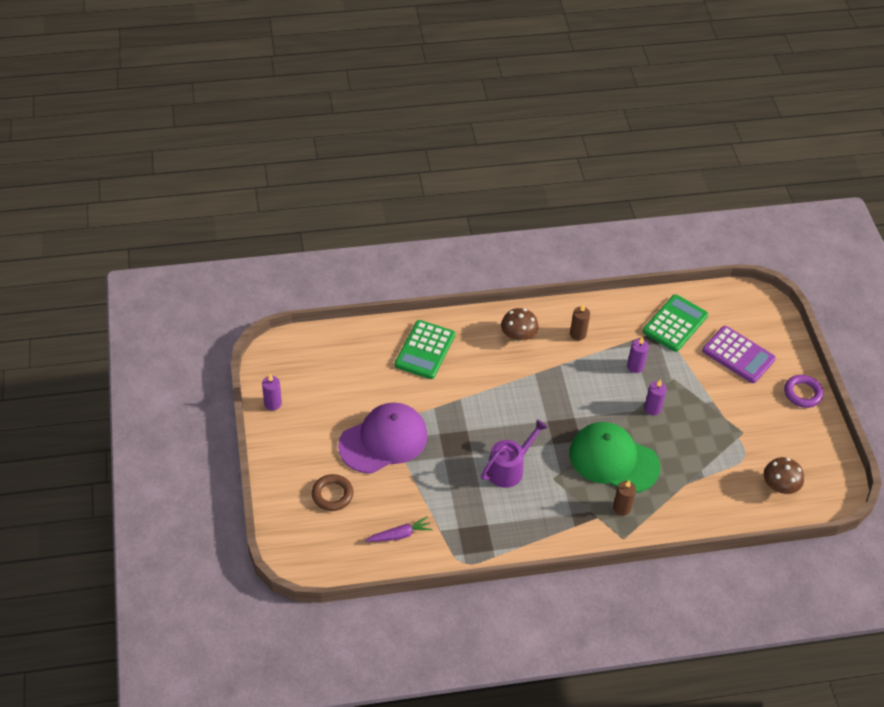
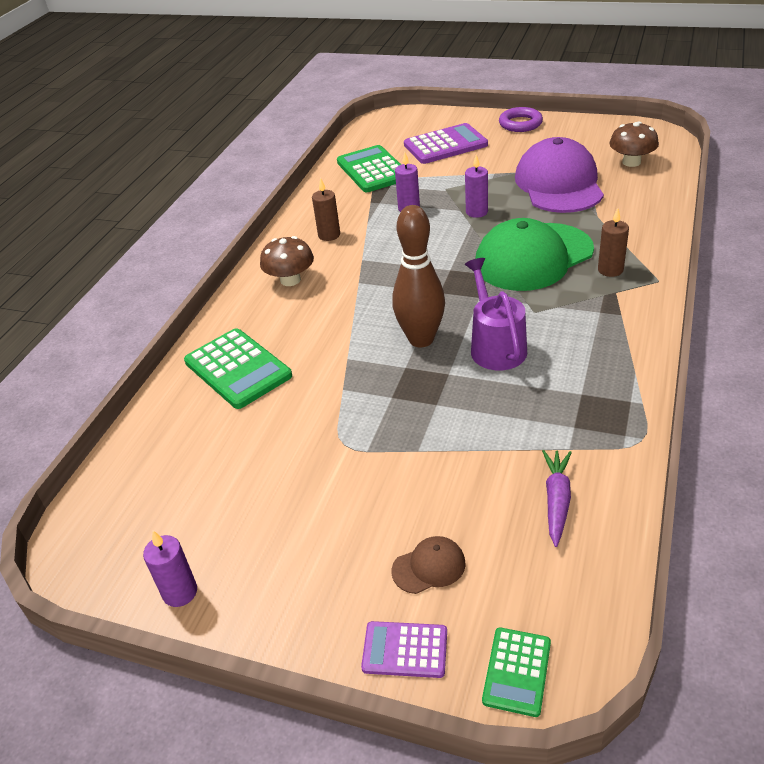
camera: 55 degrees left, 10 degrees down
brown ring [312,474,353,511] -> brown cap [392,536,466,594]
purple cap [338,403,428,474] -> purple cap moved to [515,137,604,213]
none -> purple calculator [361,621,447,678]
none -> brown bowling pin [392,205,445,348]
none -> green calculator [482,627,551,717]

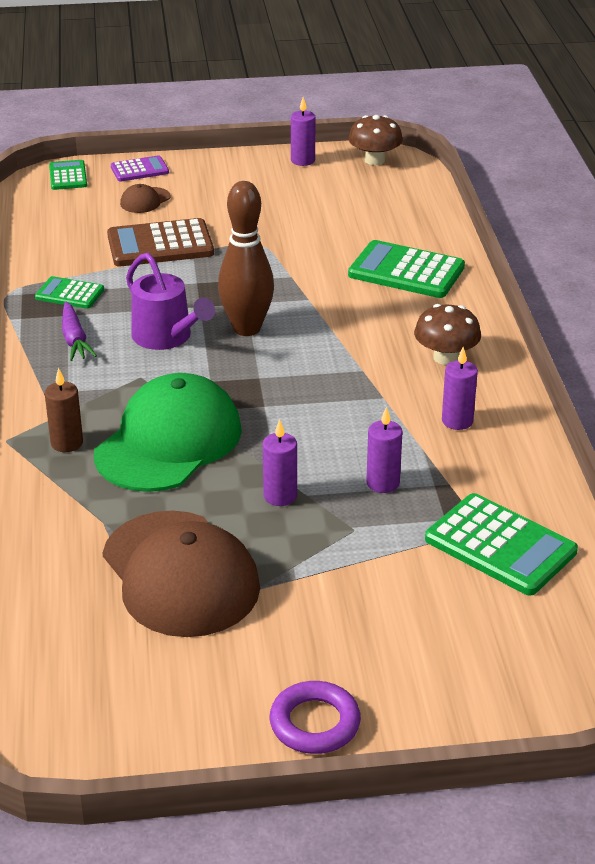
camera: 150 degrees right, 5 degrees down
brown candle [312,178,340,241] -> purple candle [442,347,478,430]
purple calculator [404,123,488,164] -> none
purple cap [515,137,604,213] -> brown cap [103,511,260,637]
purple carrot [542,450,572,547] -> purple carrot moved to [62,302,97,361]
brown mushroom [610,121,659,167] -> brown mushroom moved to [348,115,403,165]
none -> green calculator [35,276,104,309]
none -> brown calculator [107,218,214,267]

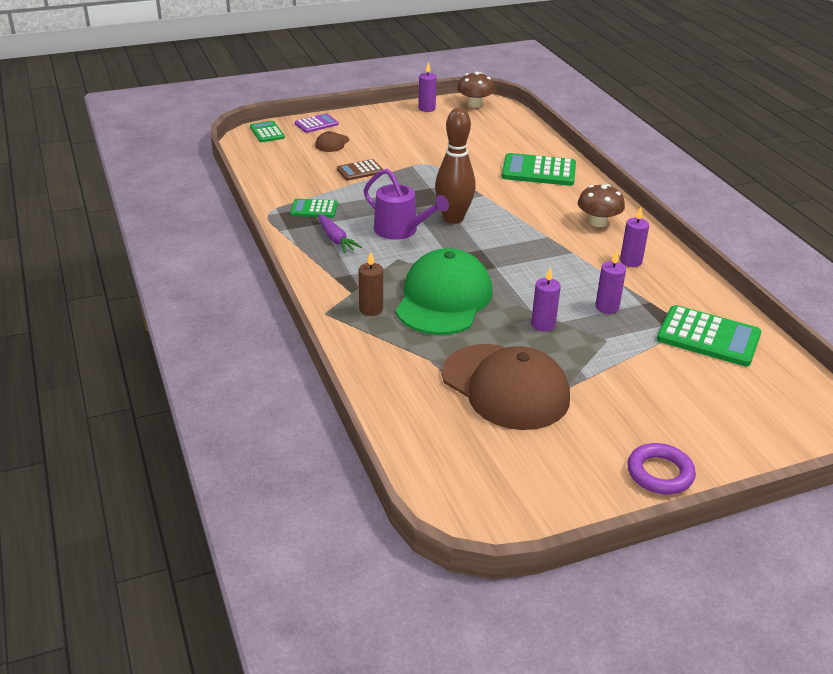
camera: 15 degrees left, 0 degrees up
brown calculator [107,218,214,267] -> brown calculator [337,159,384,180], size x0.57

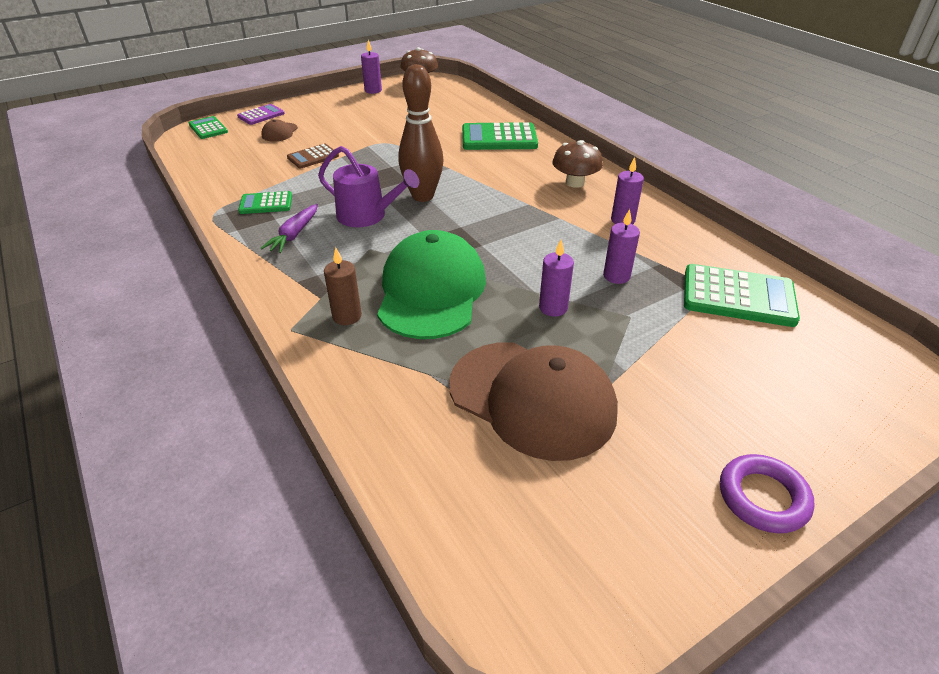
camera: 10 degrees left, 5 degrees up
purple carrot [317,214,362,253] -> purple carrot turned 60 degrees clockwise [260,204,318,253]

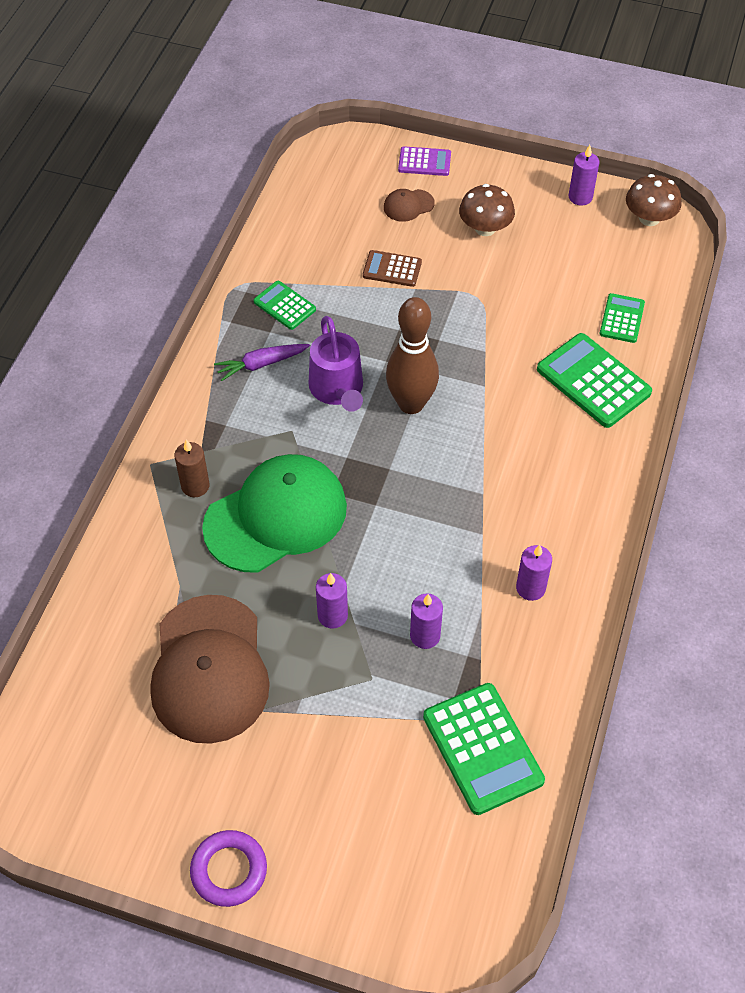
camera: 50 degrees right, 15 degrees up
green calculator [189,116,228,139] -> green calculator moved to [599,293,645,343]
brown mushroom [552,140,603,188] -> brown mushroom moved to [459,184,515,236]

